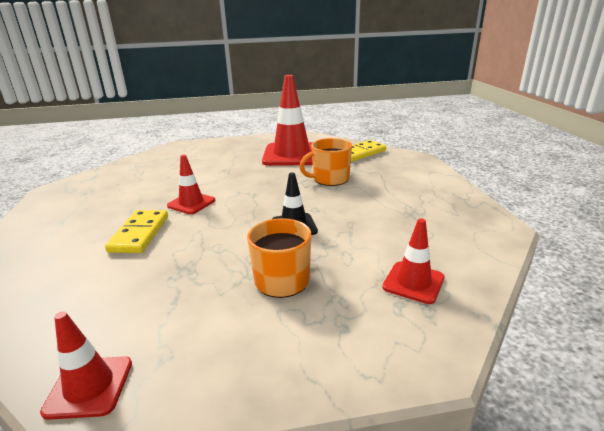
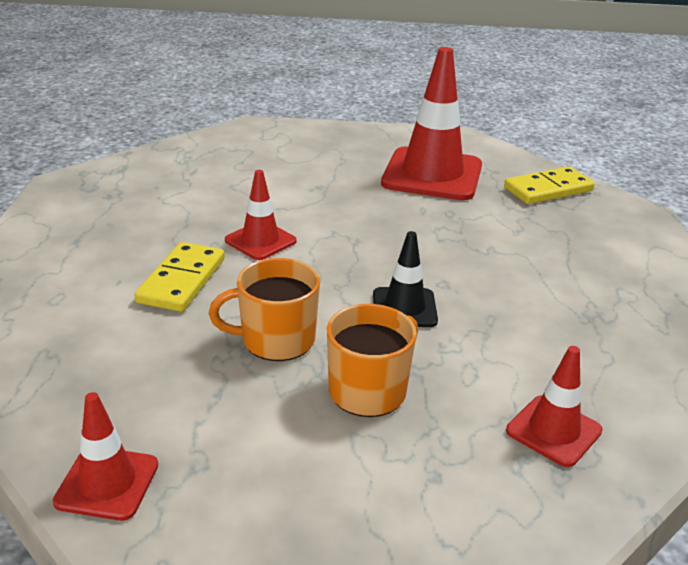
camera: 10 degrees right, 5 degrees up
orange mug [299,138,352,186] -> orange mug moved to [209,258,320,361]

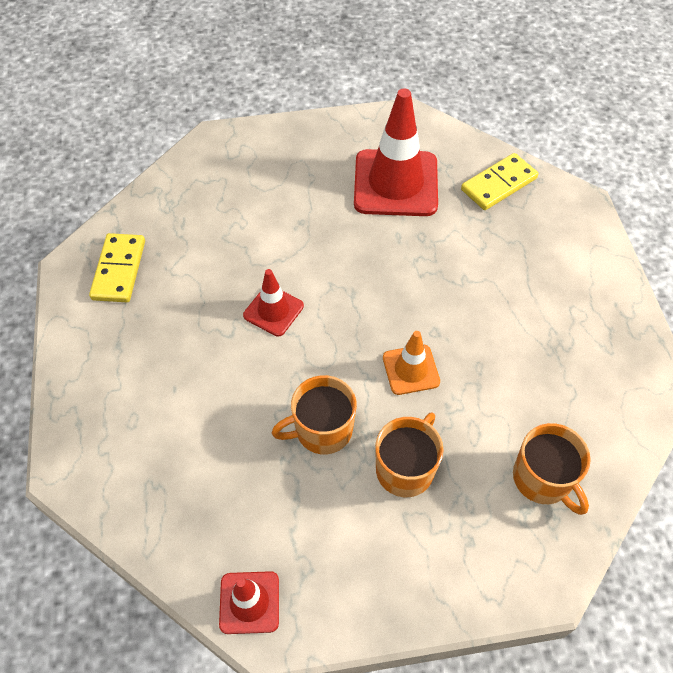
camera: 10 degrees left, 25 degrees up
yellow domino [135,242,225,312] -> yellow domino moved to [89,233,145,302]
black traffic cone [373,231,438,327] -> orange traffic cone [383,331,440,395]
red traffic cone [506,346,603,467] -> orange mug [513,423,591,515]

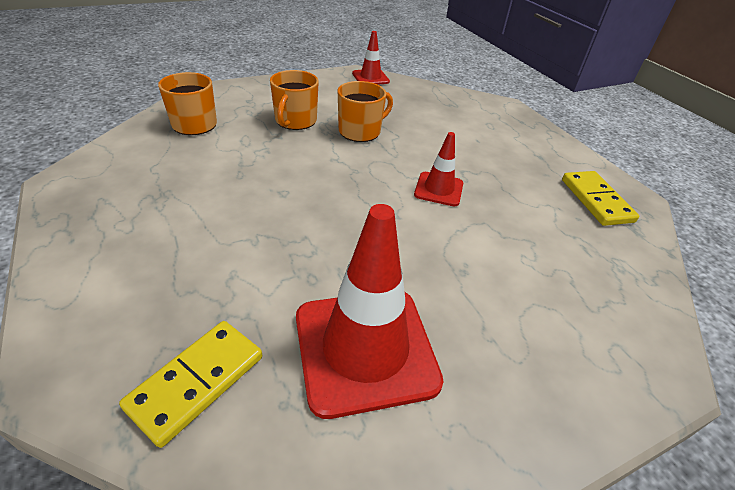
camera: 160 degrees right, 15 degrees down
orange traffic cone [383,331,440,395] -> none

